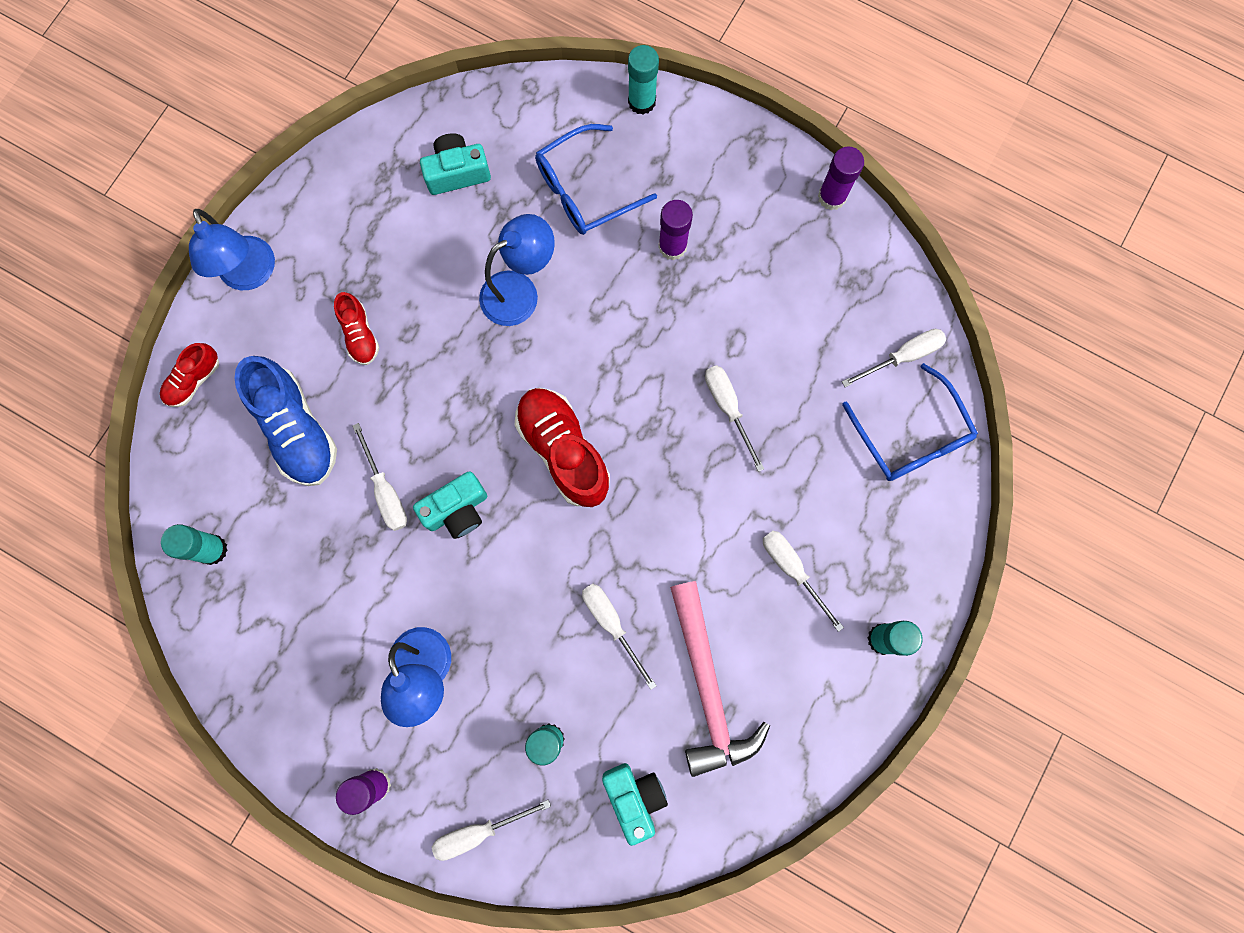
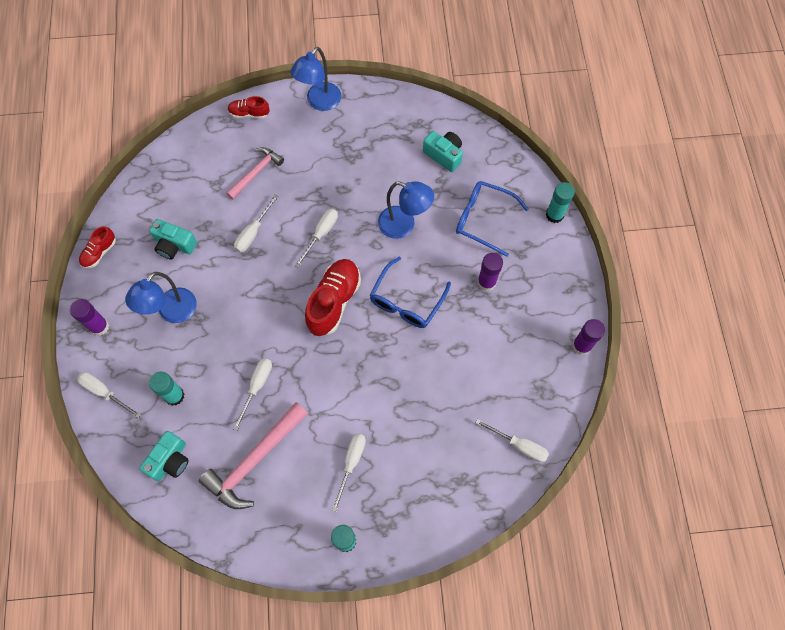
camera: 55 degrees right, 10 degrees down
turquoise glue stick [161,524,228,565] -> none
blue shoe [234,356,337,486] -> pink hammer [226,147,284,200]
red shoe [334,292,379,365] -> red shoe moved to [79,226,116,268]
turquoise camera [413,471,487,539] -> turquoise camera moved to [149,219,197,260]
white screwdriver [705,365,764,472] -> white screwdriver moved to [295,209,338,267]
blue glasses [842,363,978,481] -> blue glasses moved to [369,257,451,328]

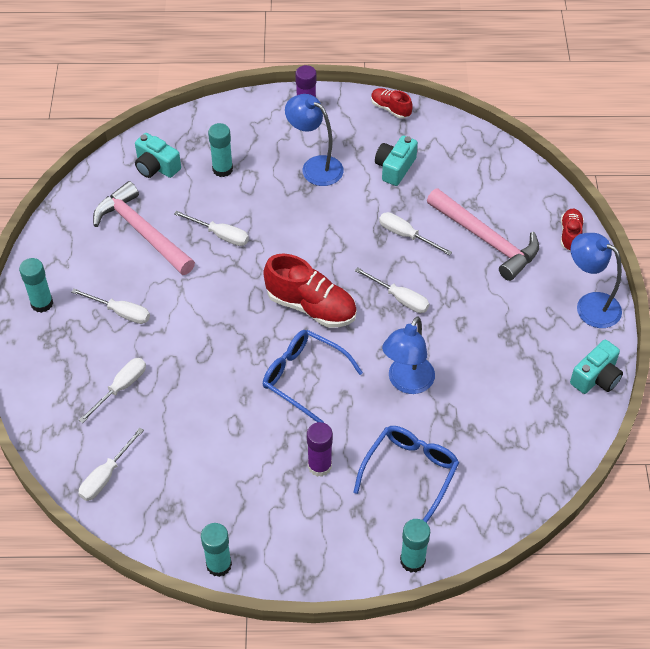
camera: 95 degrees right, 15 degrees down
white screwdriver [77,372,141,418] -> white screwdriver moved to [79,358,146,423]
pink hammer [226,147,284,200] -> pink hammer [427,188,539,281], size x1.61
turquoise camera [423,131,463,172] -> turquoise camera moved to [570,340,623,394]
purple glue stick [572,319,605,355] -> turquoise glue stick [201,523,232,577]

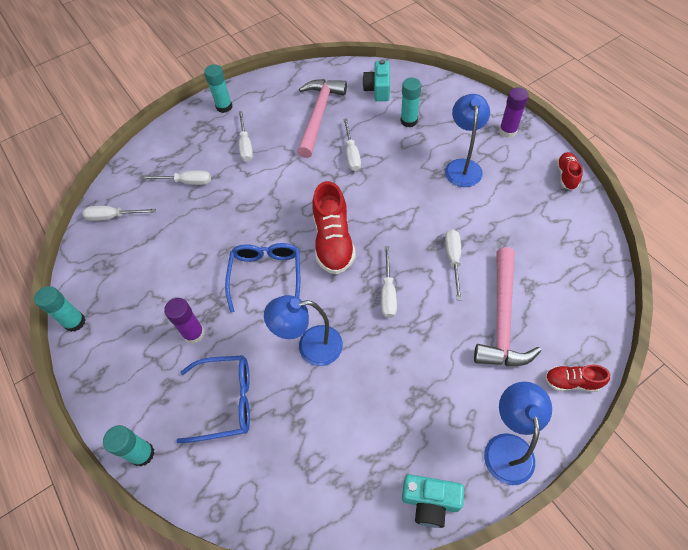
camera: 60 degrees right, 5 degrees up
turquoise camera [375,135,418,186] -> none
red shoe [561,209,584,251] -> red shoe turned 150 degrees counterclockwise [545,365,610,392]

